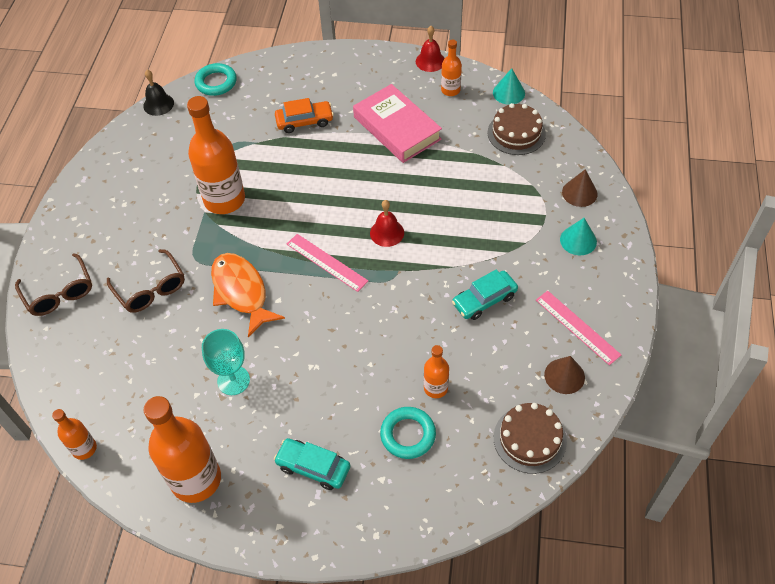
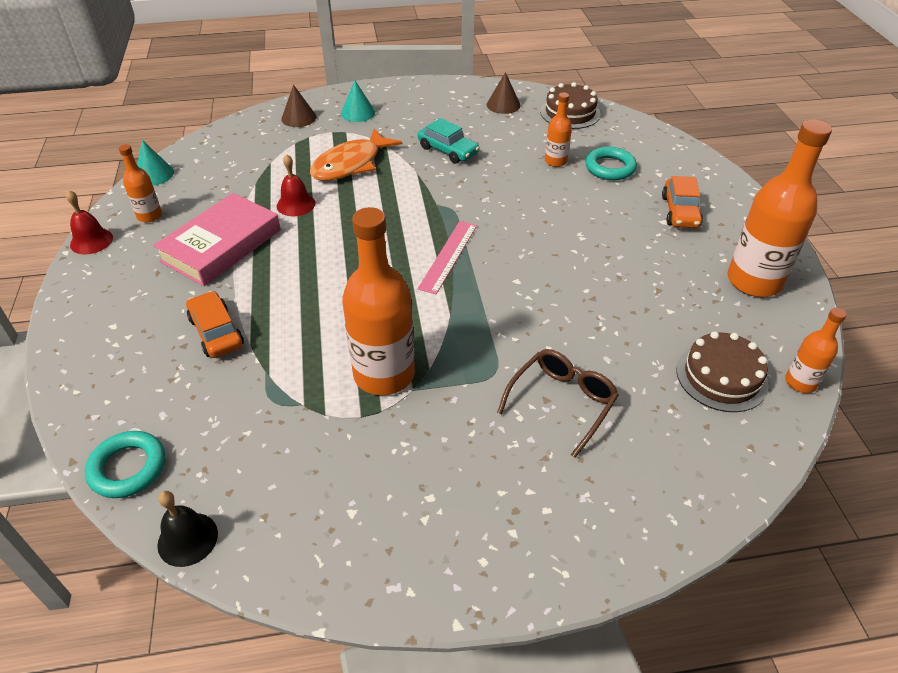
camera: 110 degrees left, 10 degrees down
brown glasses [15,253,92,316] -> none
turquoise goblet [202,329,250,395] -> none
orange fish [211,253,285,338] -> orange fish moved to [310,128,402,181]
turquoise car [274,438,350,490] -> orange car [662,176,703,228]
red bell [370,200,404,247] -> red bell moved to [277,154,315,216]
brown cake [488,103,546,155] -> brown cake moved to [676,331,769,412]
pink ruler [536,291,621,365] -> none

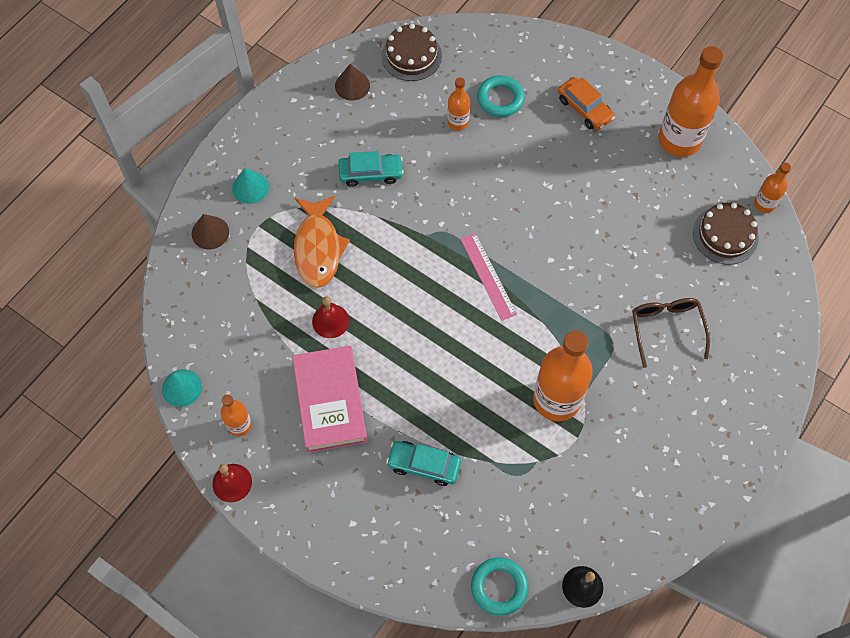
camera: 45 degrees left, 20 degrees up
orange car [186,291,244,358] -> turquoise car [386,441,461,486]

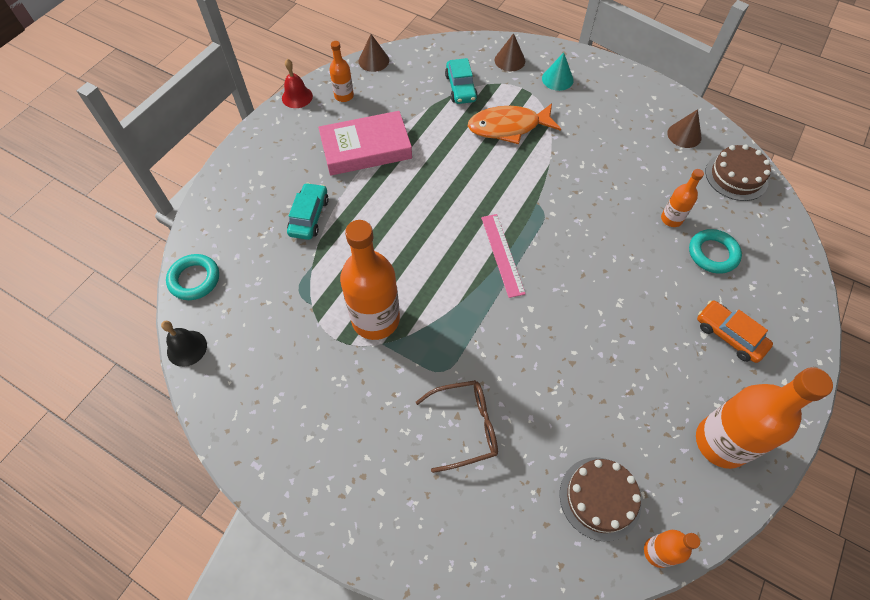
camera: 85 degrees right, 5 degrees down
turquoise cone [162,369,202,407] -> brown cone [358,34,389,72]
red bell [312,296,349,338] -> none
turquoise car [338,151,404,187] -> turquoise car moved to [445,58,478,104]
pink ruler [460,233,517,321] -> pink ruler turned 75 degrees counterclockwise [481,214,526,298]
orange car [558,77,615,130] -> orange car turned 90 degrees clockwise [697,300,773,363]

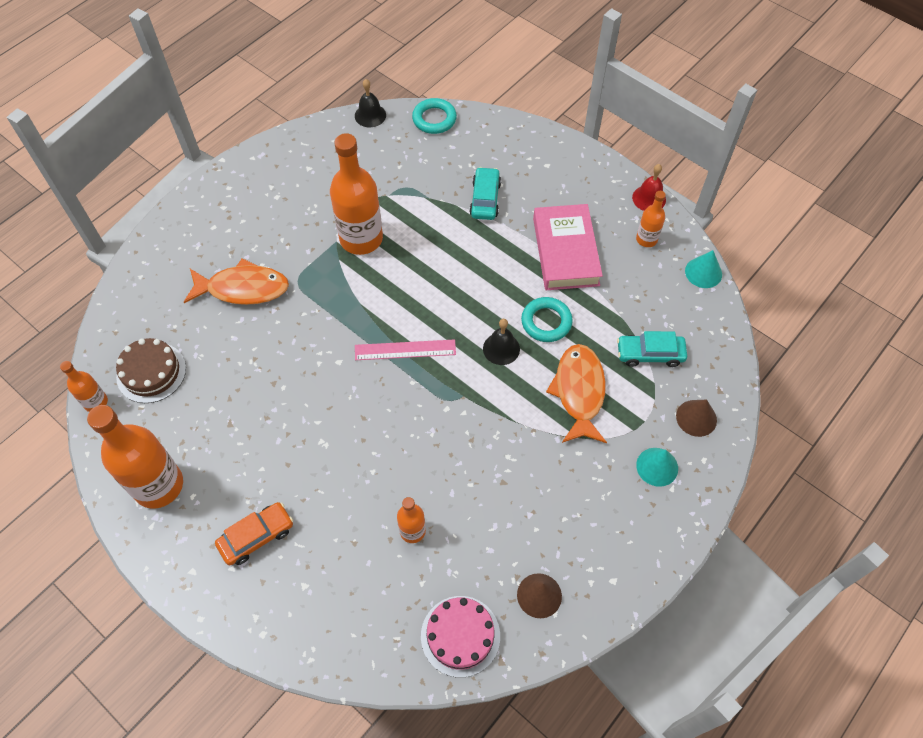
camera: 100 degrees right, 0 degrees up
turquoise car [287,183,329,240] -> turquoise car turned 105 degrees counterclockwise [469,167,501,220]
brown cone [358,34,389,72] -> turquoise cone [685,250,722,288]
brown glasses [416,380,498,473] -> orange fish [184,258,289,305]
turquoise ring [689,229,742,274] -> turquoise ring moved to [521,297,573,342]
brown cake [705,144,771,201] -> pink cake [421,596,500,678]
none -> black bell [483,319,520,365]

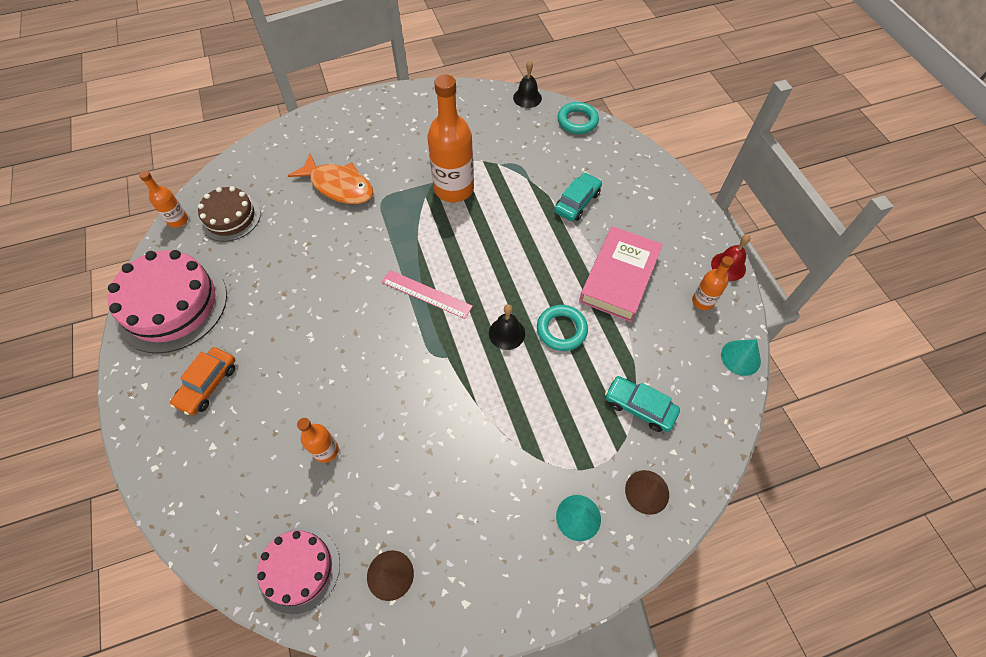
camera: 30 degrees right, 0 degrees up
orange bottle [87,405,183,509] -> pink cake [108,250,227,353]
orange car [215,502,293,565] -> orange car turned 120 degrees clockwise [170,347,236,415]
orange fish [546,344,607,443] -> none

